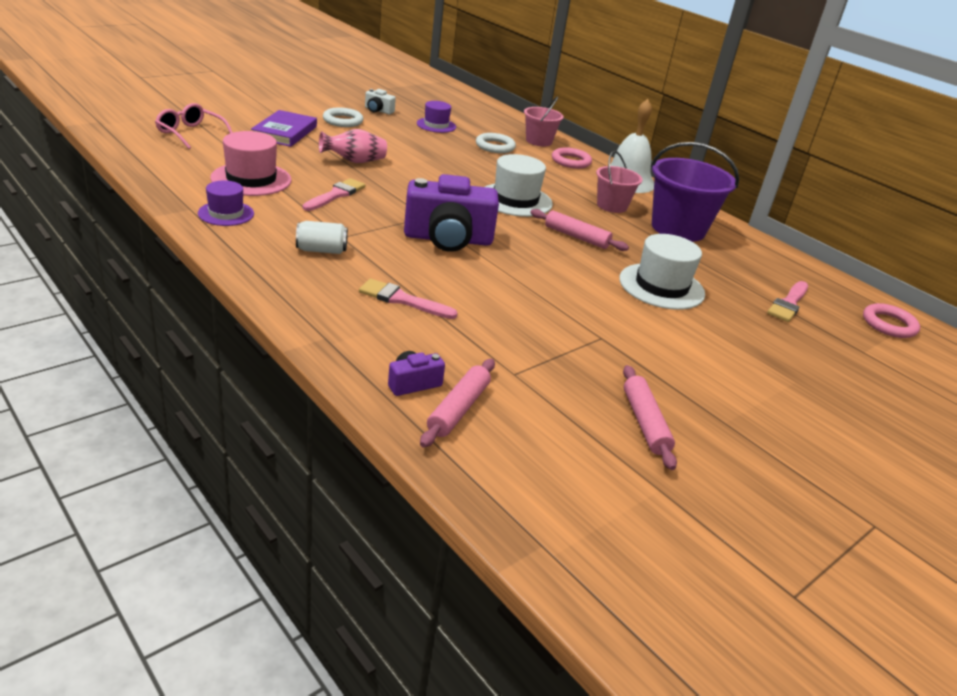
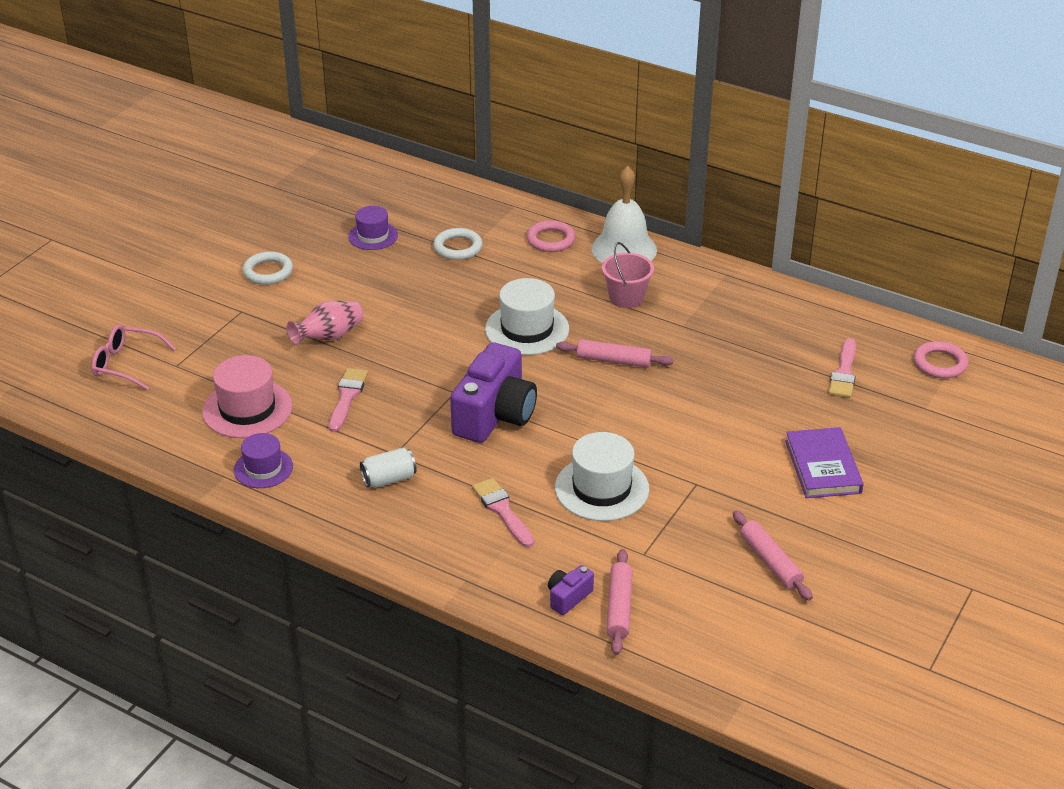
camera: 15 degrees left, 5 degrees up
purple book [251,110,317,147] -> purple book moved to [785,427,864,498]
pink brush [359,279,458,319] -> pink brush turned 60 degrees clockwise [472,478,534,548]
white camera [365,89,396,114] -> none
purple camera [404,174,499,252] -> purple camera turned 45 degrees counterclockwise [450,342,537,443]
pink bucket [524,96,564,146] -> none
white hat [619,234,705,310] -> white hat moved to [555,432,649,521]
purple bucket [651,142,739,242] -> none

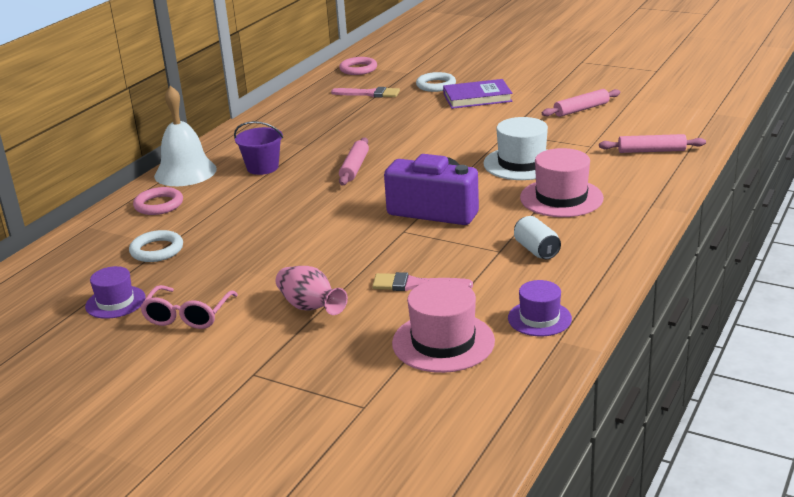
camera: 90 degrees left, 10 degrees down
pink glasses [91,324,176,390] -> pink glasses moved to [140,285,238,329]
white ring [242,251,293,285] -> white ring moved to [416,72,456,92]
pink brush [472,478,534,548] -> pink hat [520,148,604,217]
white hat [485,278,569,355] -> none
purple camera [548,565,594,615] -> none
pink bucket [602,242,654,308] -> purple bucket [234,121,283,175]

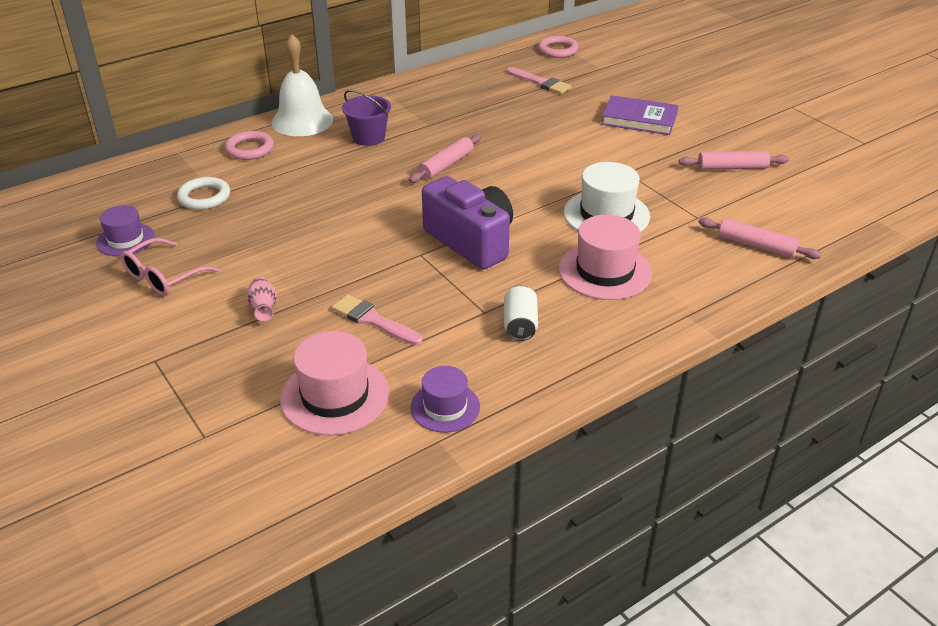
camera: 25 degrees right, 10 degrees up
pink vase [276,266,348,315] -> pink vase [246,277,277,321], size x0.66
white ring [416,72,456,92] -> none

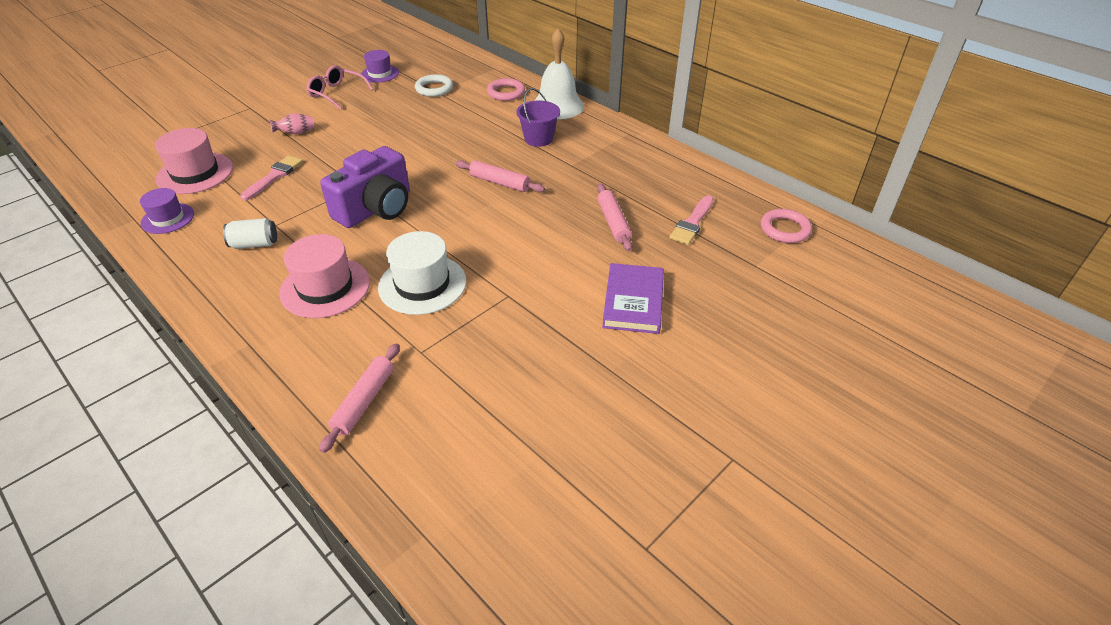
camera: 80 degrees right, 5 degrees up
pink rolling pin [679,151,789,170] -> pink rolling pin moved to [597,184,633,251]

